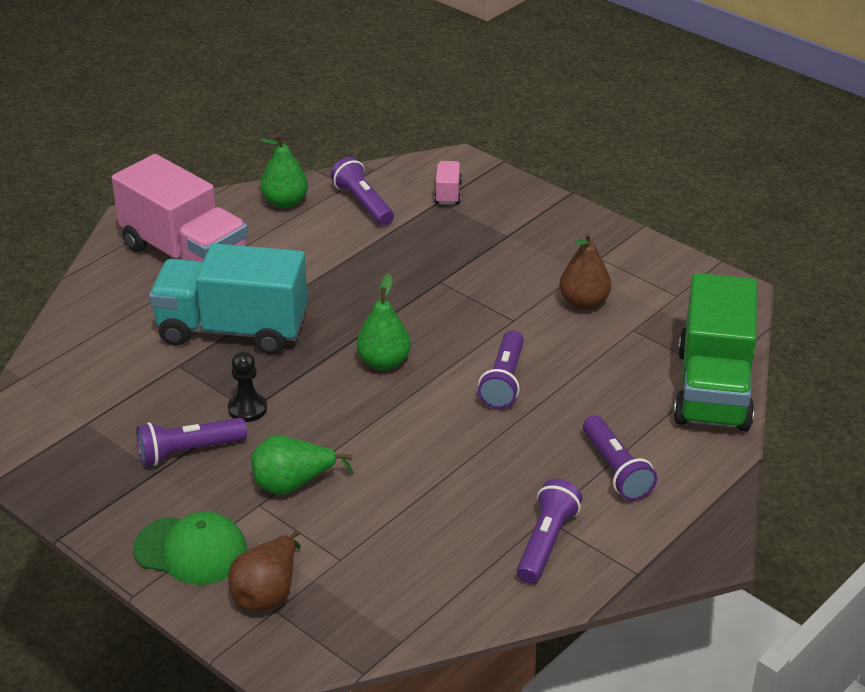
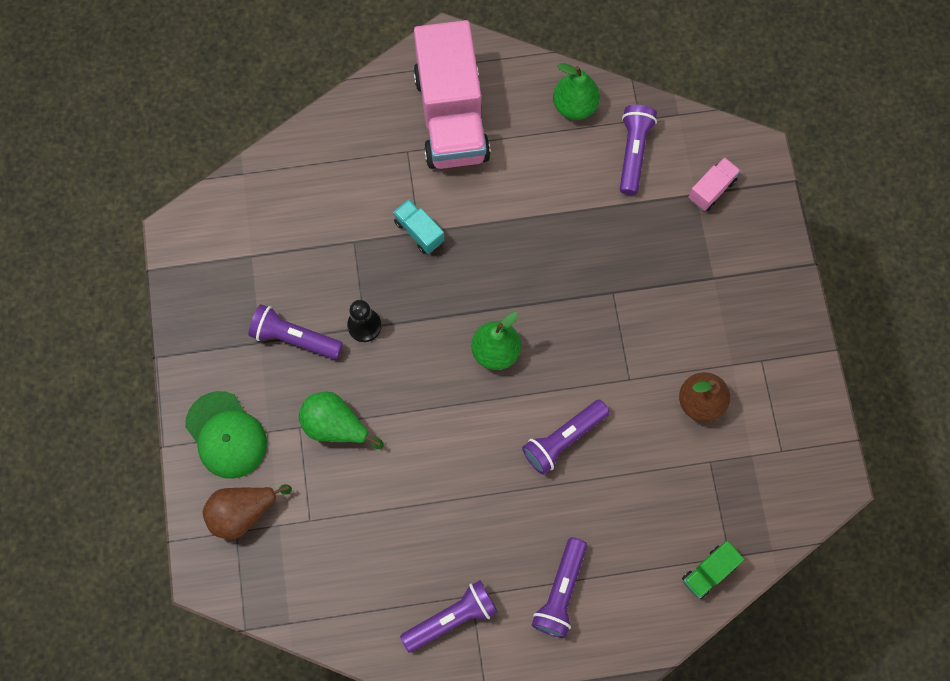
camera: 40 degrees right, 35 degrees up
turquoise truck [149,243,308,355] -> turquoise truck [393,199,444,254], size x0.41
green truck [673,273,757,432] -> green truck [682,541,744,599], size x0.41

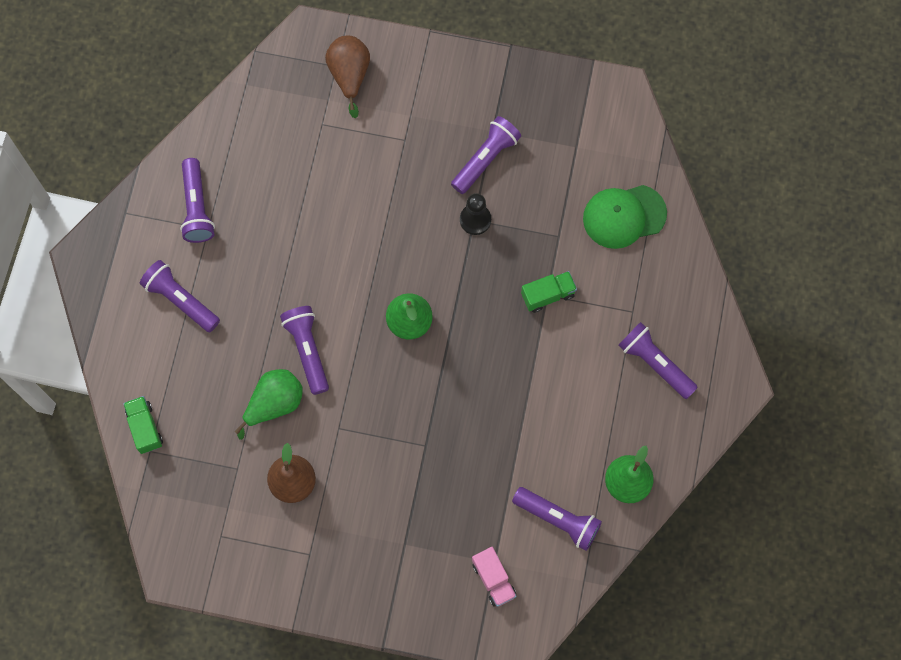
camera: 110 degrees right, 0 degrees up
green cap [185,391,267,479] -> green cap moved to [583,185,667,249]
green pear [299,392,384,449] -> green pear moved to [235,369,303,440]
turquoise truck [393,199,444,254] -> green truck [521,271,577,313]
pink truck [413,20,491,169] -> purple flashlight [618,322,698,399]

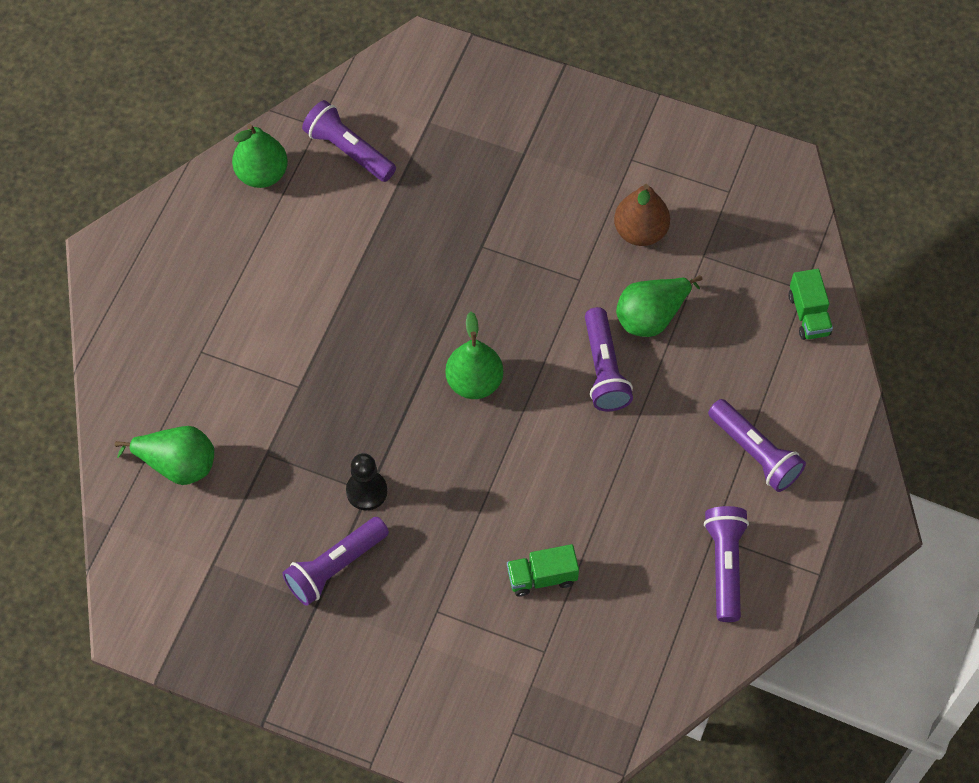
camera: 170 degrees left, 10 degrees down
brown pear [325,36,370,118] -> none
pink truck [472,547,517,607] -> none
green truck [521,271,577,313] -> green truck moved to [507,544,579,597]
green cap [583,185,667,249] -> green pear [115,426,214,485]
purple flashlight [618,322,698,399] -> none

